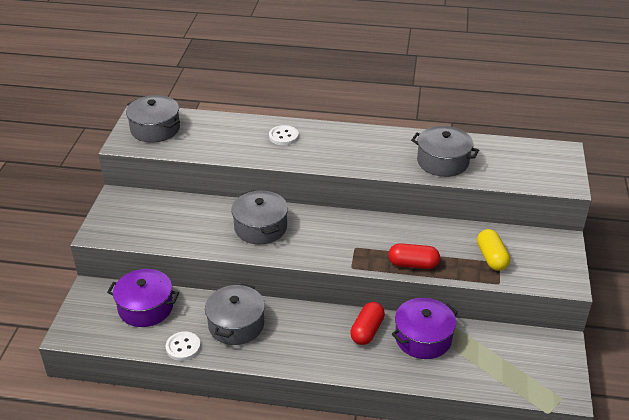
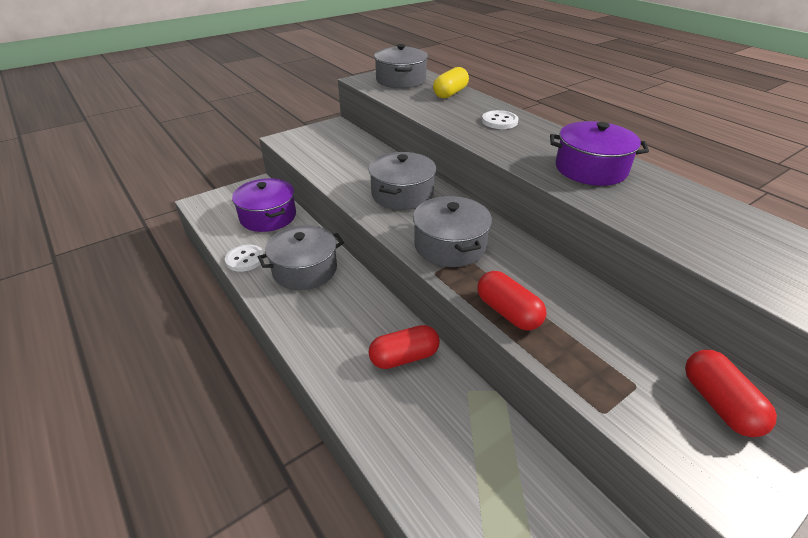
camera: 45 degrees right, 0 degrees up
purple pot [392,298,458,359] -> purple pot moved to [550,121,649,186]
grey pot [411,126,479,177] -> grey pot moved to [413,196,492,267]
yellow capsule [477,229,510,271] -> yellow capsule moved to [433,67,469,98]
none -> red capsule [685,350,777,437]

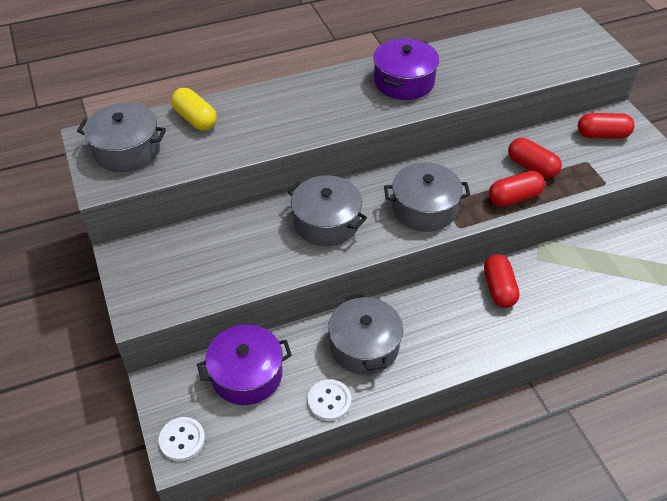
camera: 75 degrees left, 10 degrees up
white button [482,110,518,129] -> white button moved to [158,417,205,461]
none -> red capsule [508,138,562,178]

